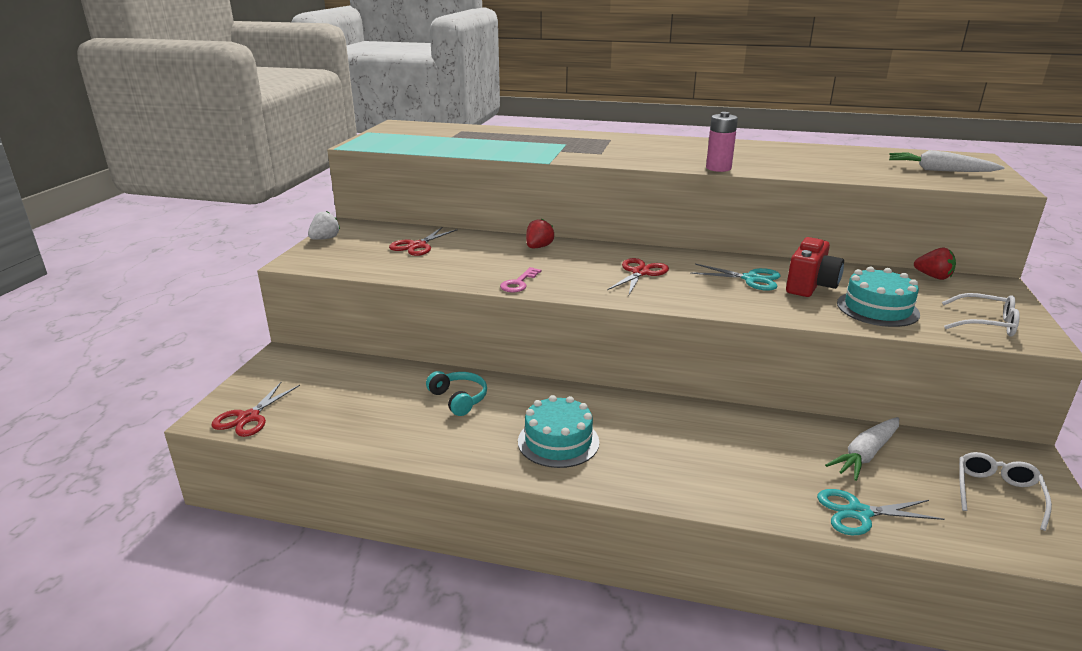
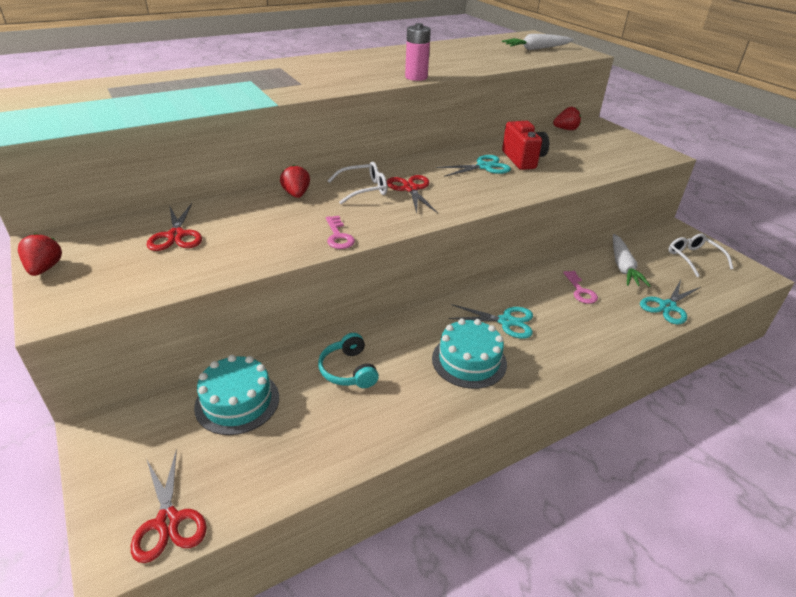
camera: 45 degrees left, 10 degrees up
white strawberry [308,211,340,240] -> red strawberry [18,233,62,276]
turquoise headphones [426,371,487,416] -> turquoise headphones turned 120 degrees counterclockwise [318,333,379,388]
turquoise cake [837,267,920,327] -> turquoise cake moved to [194,355,279,435]
white glasses [942,293,1020,336] -> white glasses moved to [328,162,387,204]
none -> turquoise scissors [448,304,533,339]
none -> pink key [563,271,598,304]

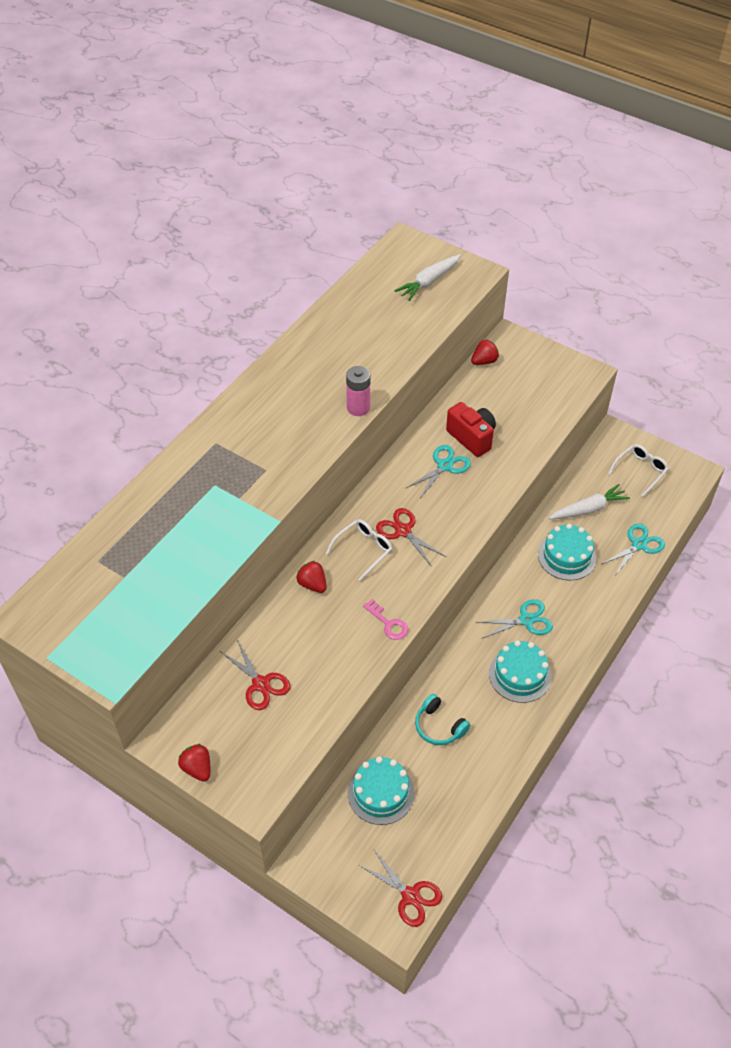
camera: 25 degrees left, 15 degrees up
pink key [563,271,598,304] -> turquoise cake [538,524,596,581]
white carrot [613,234,651,287] -> white carrot turned 90 degrees counterclockwise [549,484,630,519]
turquoise scissors [640,280,700,325] -> turquoise scissors turned 150 degrees counterclockwise [602,523,665,575]
white glasses [668,233,734,277] -> white glasses turned 90 degrees clockwise [608,444,669,497]

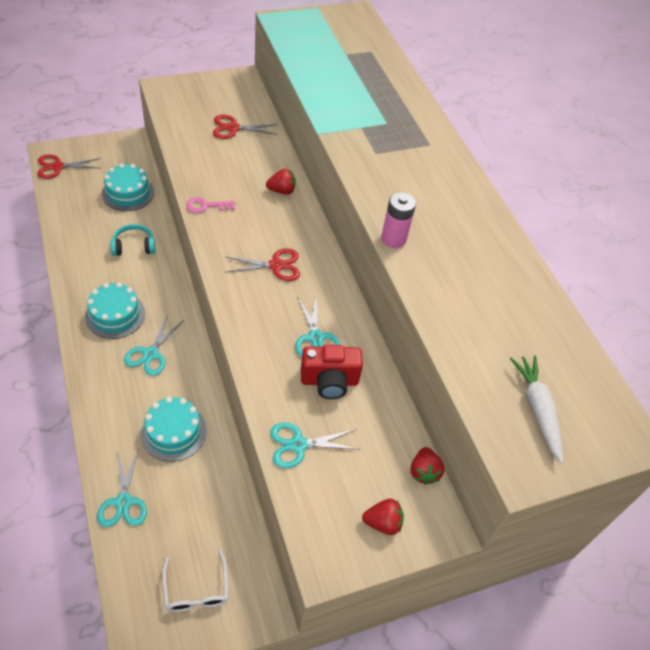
camera: 120 degrees right, 0 degrees up
red strawberry [178,744,210,782] -> red strawberry moved to [362,499,404,535]
white glasses [326,519,393,581] -> none
white carrot [549,484,630,519] -> none
none -> turquoise scissors [270,422,361,468]

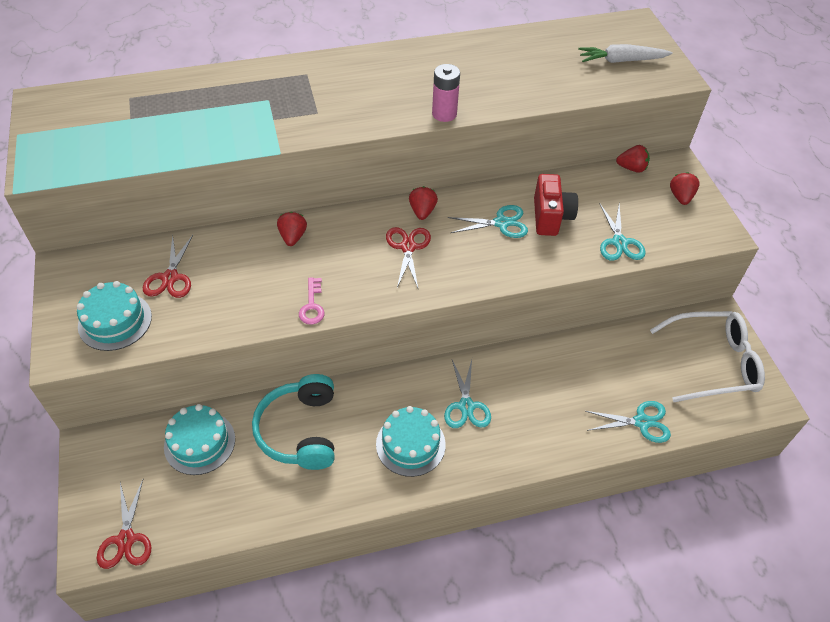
camera: 80 degrees left, 0 degrees up
turquoise headphones [110,224,155,256] -> turquoise headphones [252,374,335,470], size x1.70
turquoise scissors [124,315,184,376] -> turquoise scissors turned 60 degrees clockwise [444,360,491,428]
turquoise cake [141,397,206,462] -> turquoise cake moved to [77,281,152,351]
white glasses [162,550,228,612] -> white glasses [650,311,765,402], size x1.74
none -> red strawberry [409,186,438,220]

